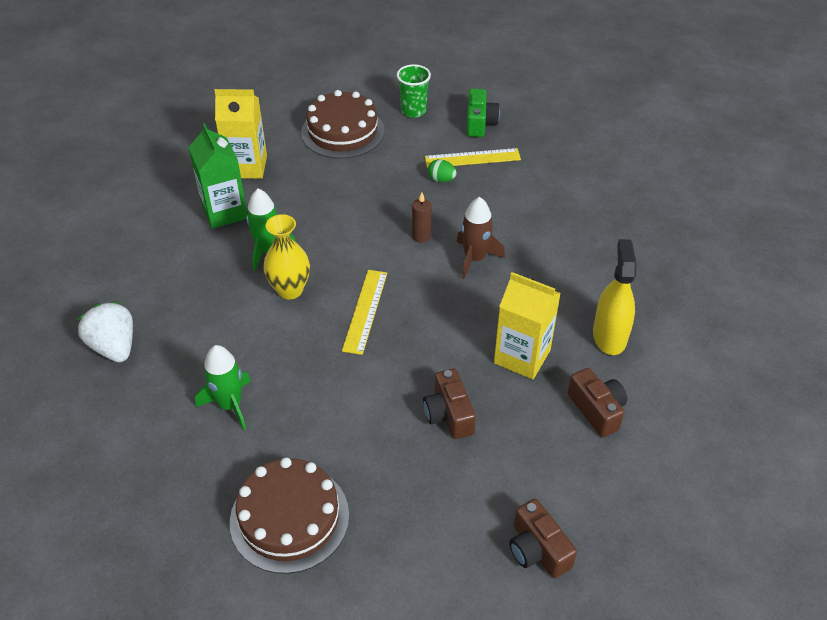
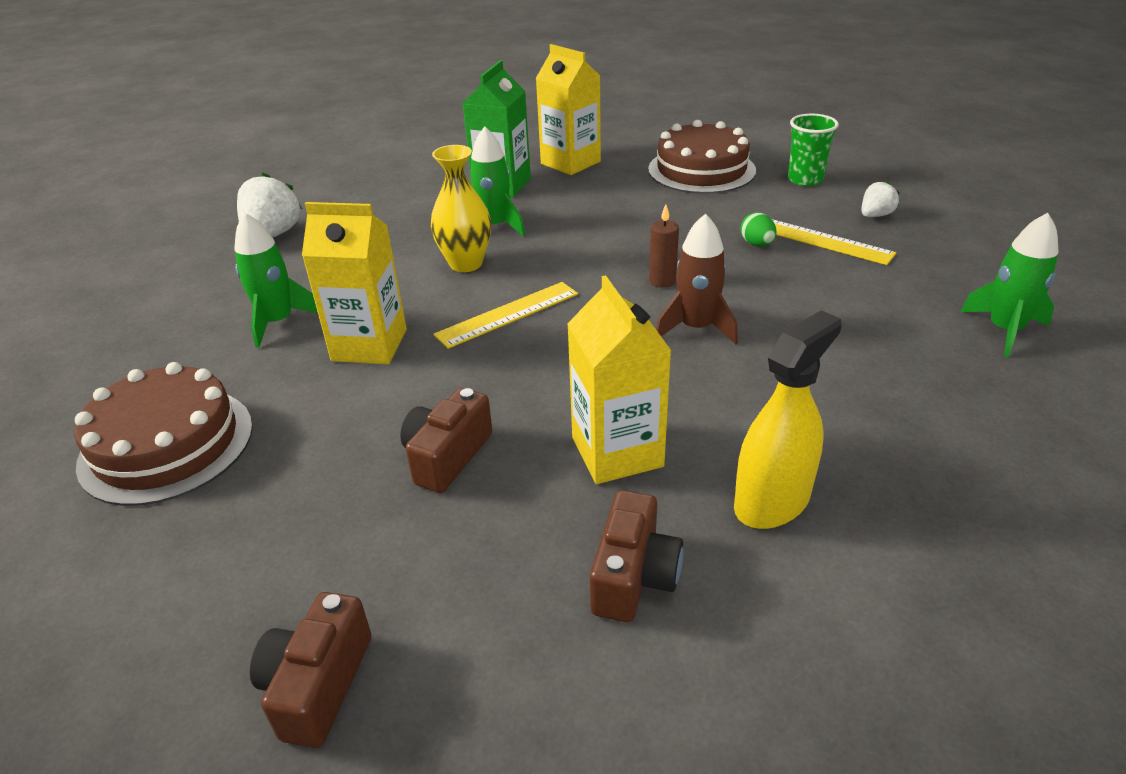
camera: 45 degrees right, 10 degrees down
green camera [467,89,500,137] -> white strawberry [862,181,900,217]
none -> yellow carton [302,202,407,364]
none -> green rocket [961,213,1059,358]

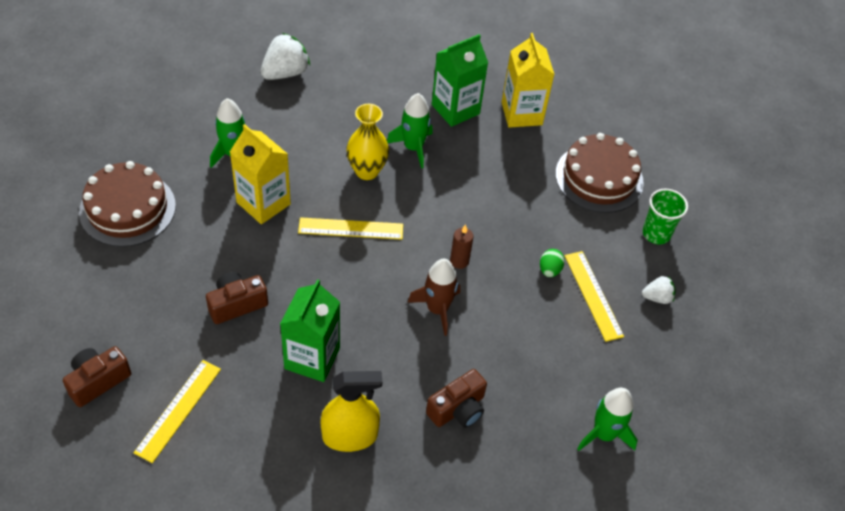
camera: 30 degrees right, 15 degrees up
yellow carton [567,275,671,484] -> green carton [280,279,340,382]
brown camera [590,490,683,622] -> brown camera moved to [426,369,487,428]
none -> yellow ruler [134,360,221,463]

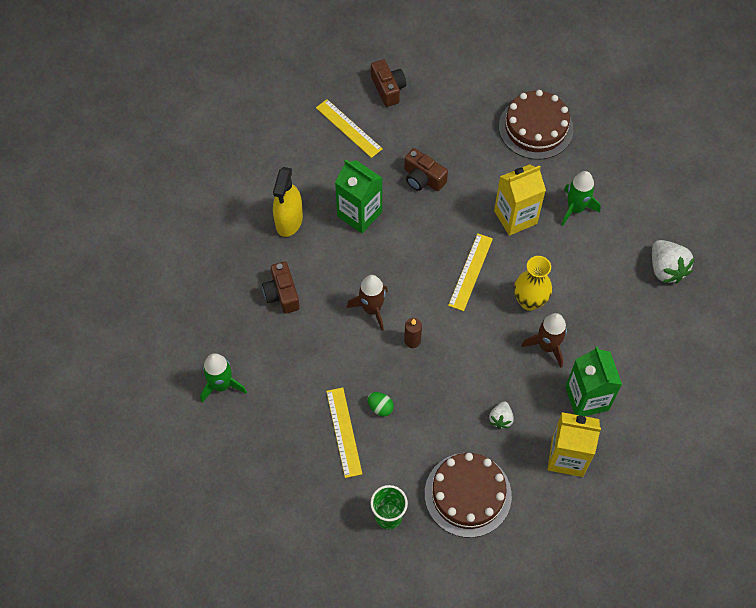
camera: 115 degrees right, 10 degrees up
brown camera [206,272,268,324] -> brown camera turned 135 degrees clockwise [404,148,448,191]
green rocket [387,93,433,168] -> brown rocket [522,313,567,368]
yellow ruler [565,251,624,342] -> yellow ruler turned 75 degrees clockwise [326,387,362,478]
white strawberry [642,276,676,304] -> white strawberry moved to [489,401,514,429]

